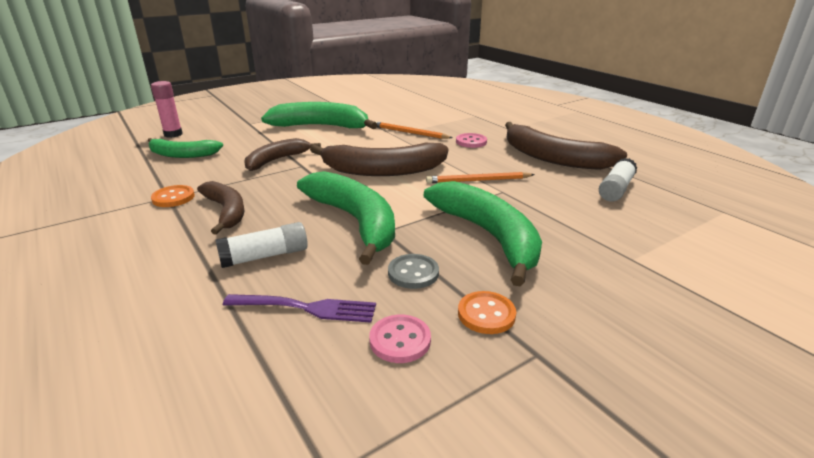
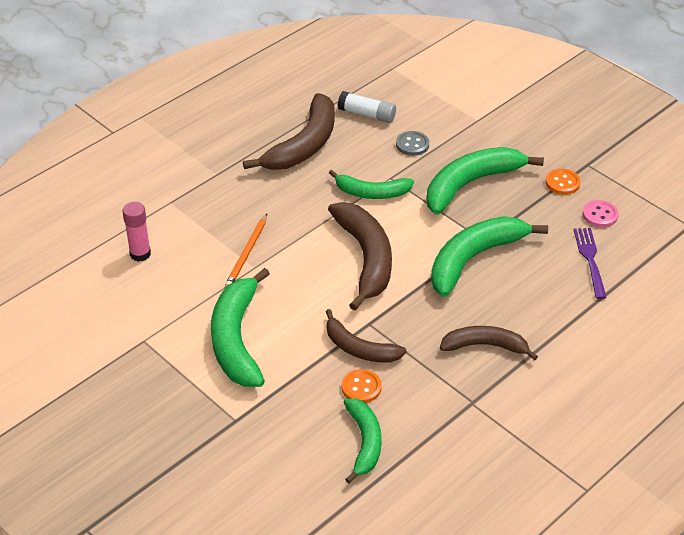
camera: 100 degrees left, 15 degrees up
pink glue stick [151,81,182,138] -> pink glue stick moved to [122,202,151,262]
orange button [151,185,195,207] -> orange button moved to [342,369,382,403]
brown banana [197,181,245,235] -> brown banana turned 45 degrees clockwise [440,326,538,360]
white glue stick [215,222,308,268] -> none
grey button [388,254,439,289] -> grey button moved to [396,131,429,156]
orange pencil [426,172,535,183] -> green banana [329,170,414,199]
pink button [456,133,487,148] -> none

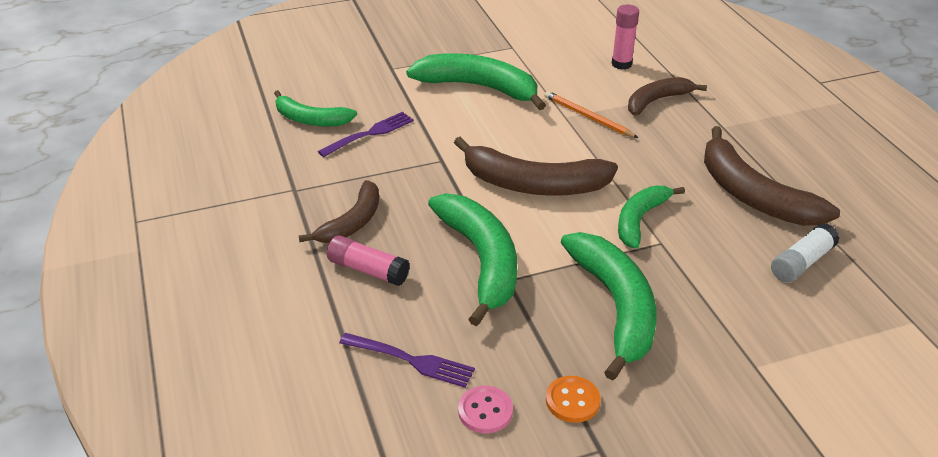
camera: 115 degrees right, 5 degrees down
brown banana [326,309,407,362] -> brown banana moved to [628,77,707,115]
orange button [342,369,382,403] -> purple fork [318,112,414,157]
grey button [396,131,429,156] -> none
none -> pink glue stick [327,235,410,286]

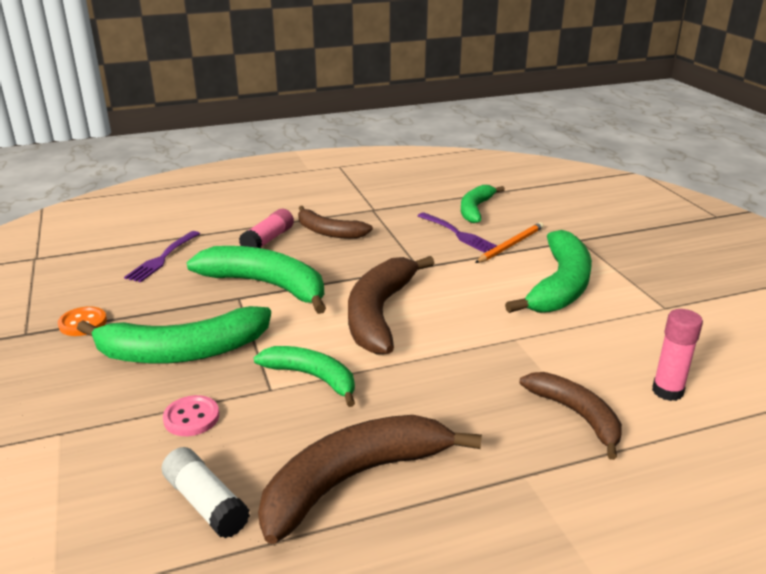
camera: 90 degrees right, 10 degrees down
green banana [428,193,517,326] -> green banana turned 135 degrees counterclockwise [187,246,326,314]
pink button [458,386,513,434] -> pink button moved to [163,395,219,436]
orange pencil [545,91,638,138] -> orange pencil moved to [475,222,544,263]

